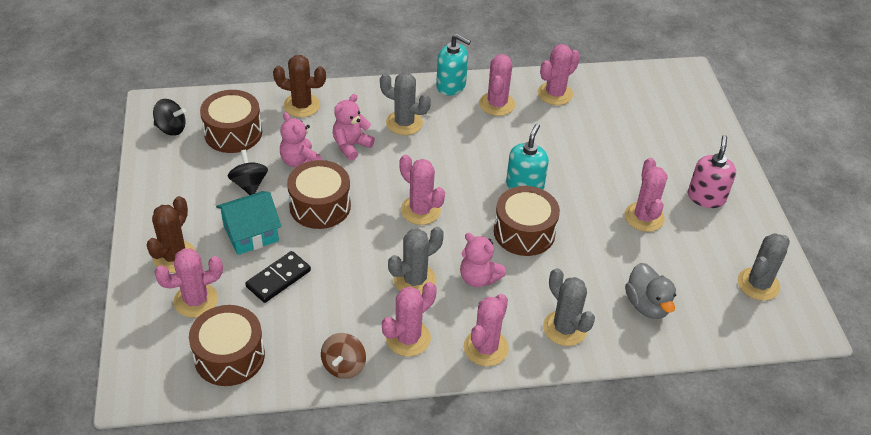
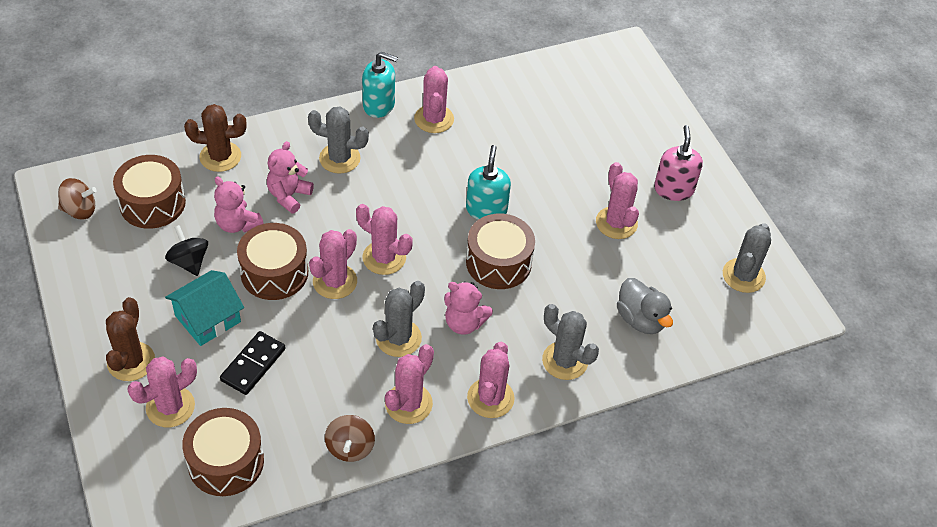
camera: 15 degrees left, 5 degrees up
black spinning top [153,99,186,136] -> brown spinning top [58,178,97,219]
pink cactus [538,44,580,105] -> pink cactus moved to [309,229,357,299]

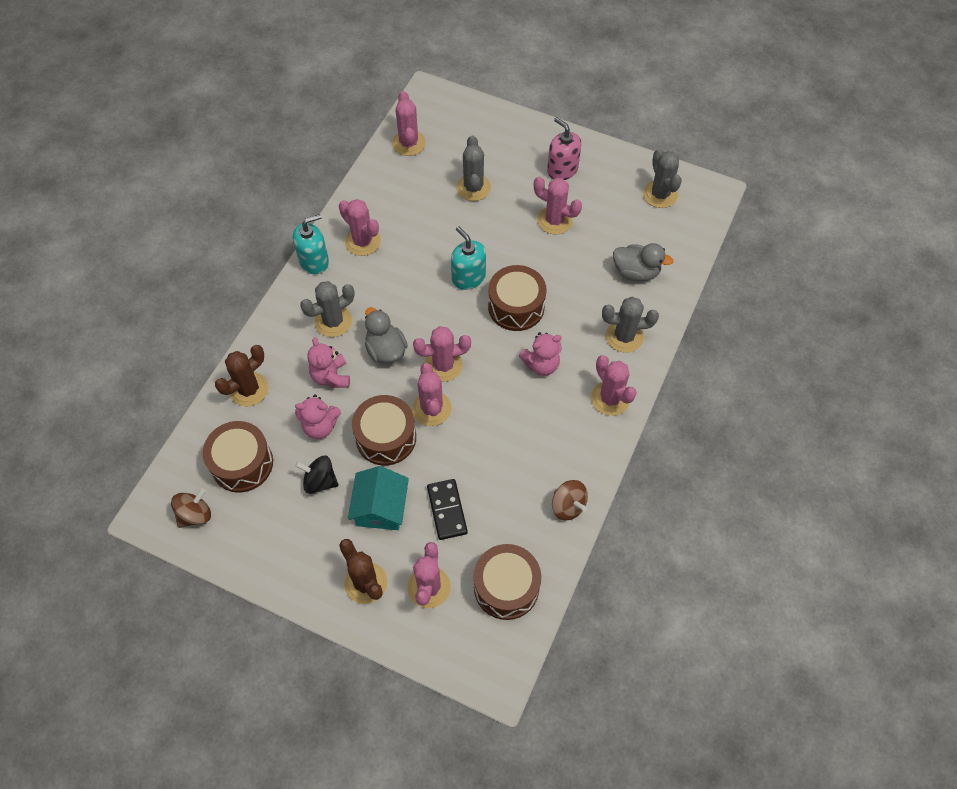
camera: 40 degrees left, 10 degrees up
grey cactus [373,281,425,357] -> grey cactus moved to [456,136,491,201]
pink cactus [385,344,434,424] -> pink cactus moved to [392,91,426,156]
none -> grey duck [365,307,408,364]

